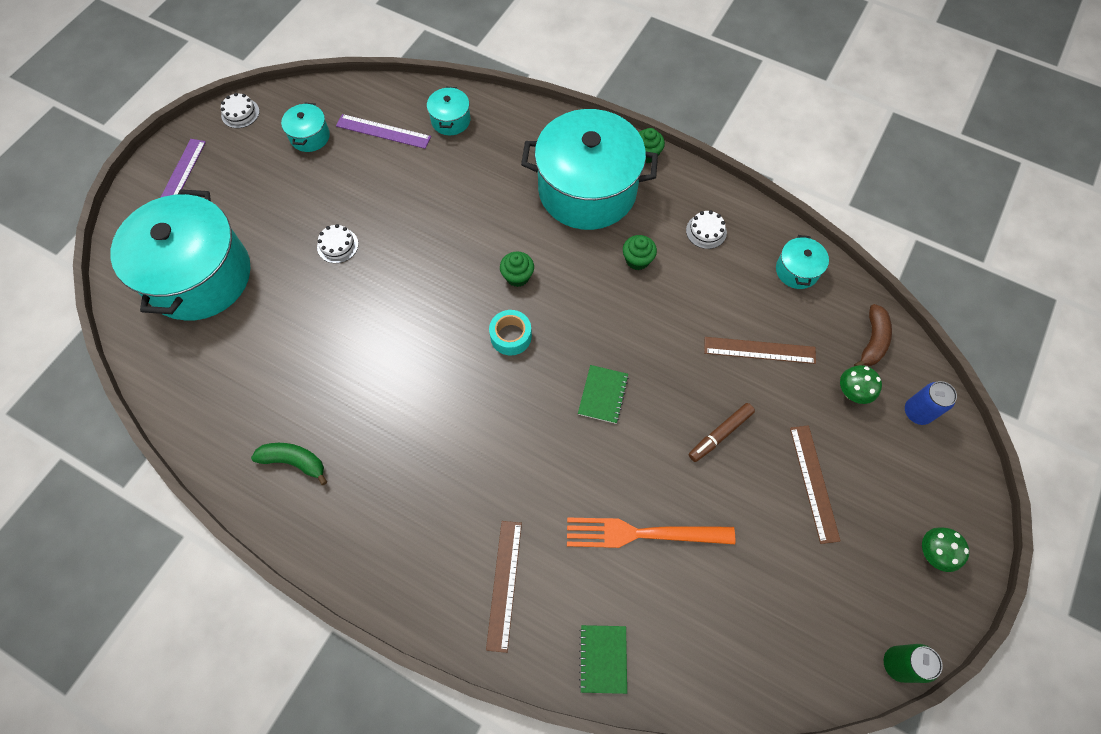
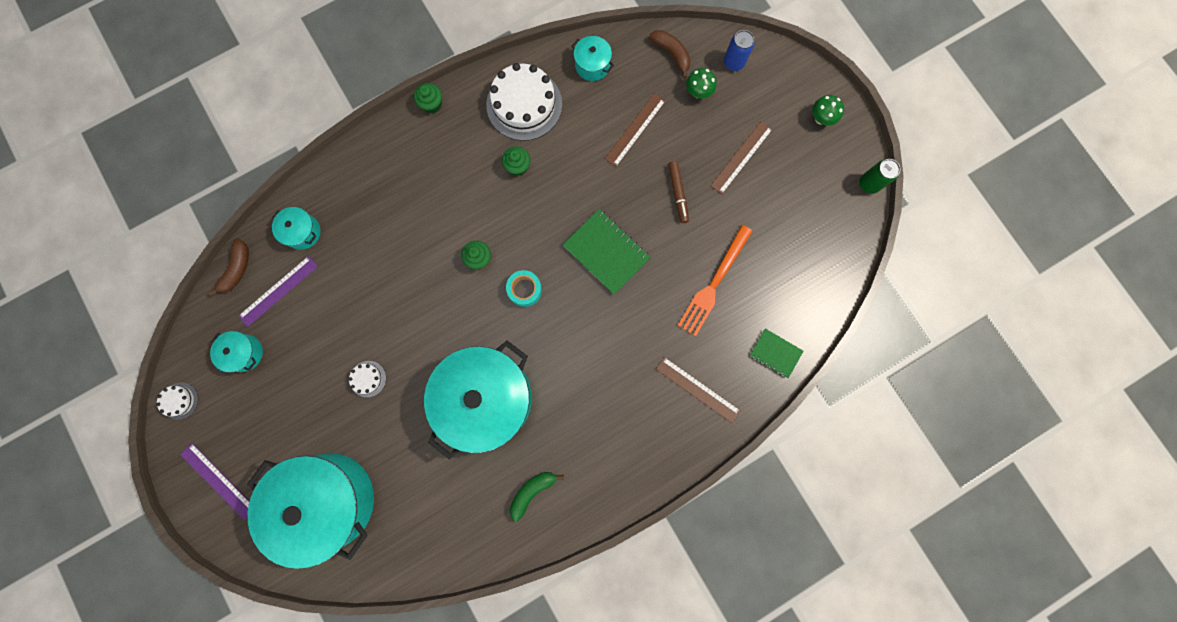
camera: 60 degrees left, 15 degrees up
turquoise pot [521,109,658,230] -> turquoise pot moved to [424,341,532,459]
green notebook [578,365,629,424] -> green notebook [563,209,651,294], size x1.68
white cake [686,210,727,249] -> white cake [486,63,562,141], size x2.24
brown ruler [790,425,841,544] -> brown ruler turned 75 degrees counterclockwise [710,121,773,194]
none -> brown banana [208,239,249,296]

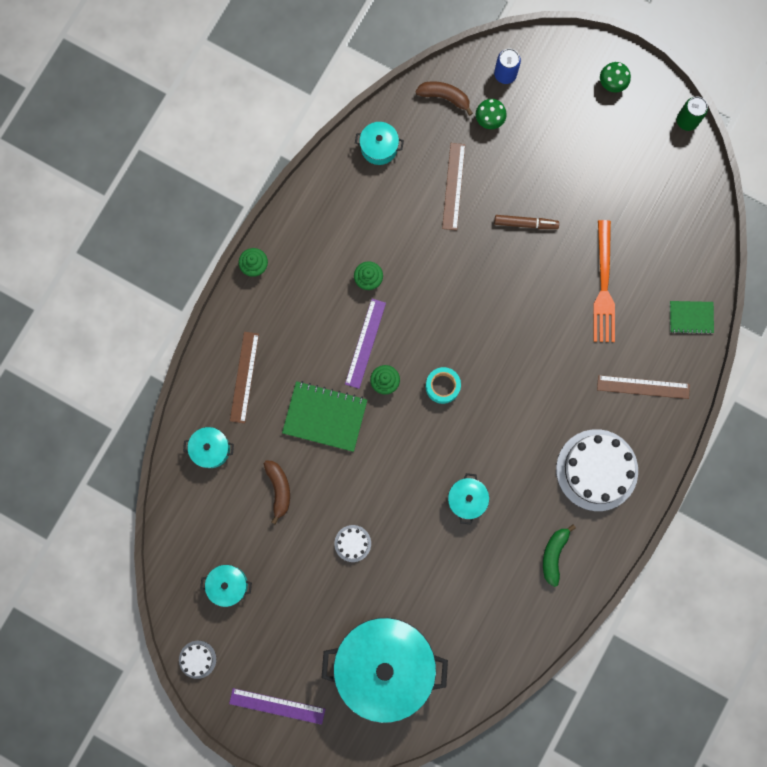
camera: 30 degrees left, 0 degrees up
brown banana [208,239,249,296] -> brown banana moved to [264,461,290,525]
purple ruler [238,256,318,327] -> purple ruler moved to [345,299,386,389]
turquoise pot [424,341,532,459] -> turquoise pot [448,473,489,525], size x0.42
white cake [486,63,562,141] -> white cake moved to [556,429,638,511]
green notebook [563,209,651,294] -> green notebook moved to [282,381,367,452]
brown marker [668,161,689,223] -> brown marker turned 45 degrees counterclockwise [494,215,559,229]
brown ruler [710,121,773,194] -> brown ruler moved to [230,332,259,423]

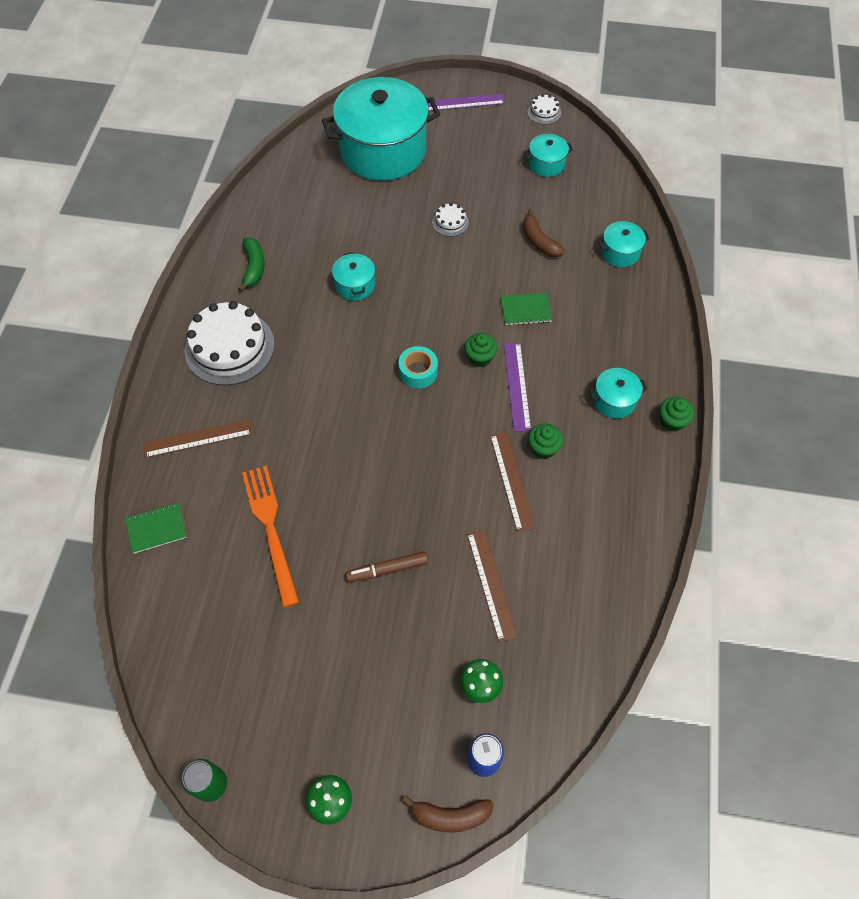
camera: 160 degrees right, 20 degrees down
brown ruler [230,332,259,423] -> brown ruler moved to [490,432,535,532]
green notebook [282,381,367,452] -> green notebook [501,293,552,325], size x0.59
turquoise pot [355,122,404,165] -> turquoise pot moved to [589,368,647,418]
brown banana [416,81,473,116] -> brown banana moved to [402,795,494,832]

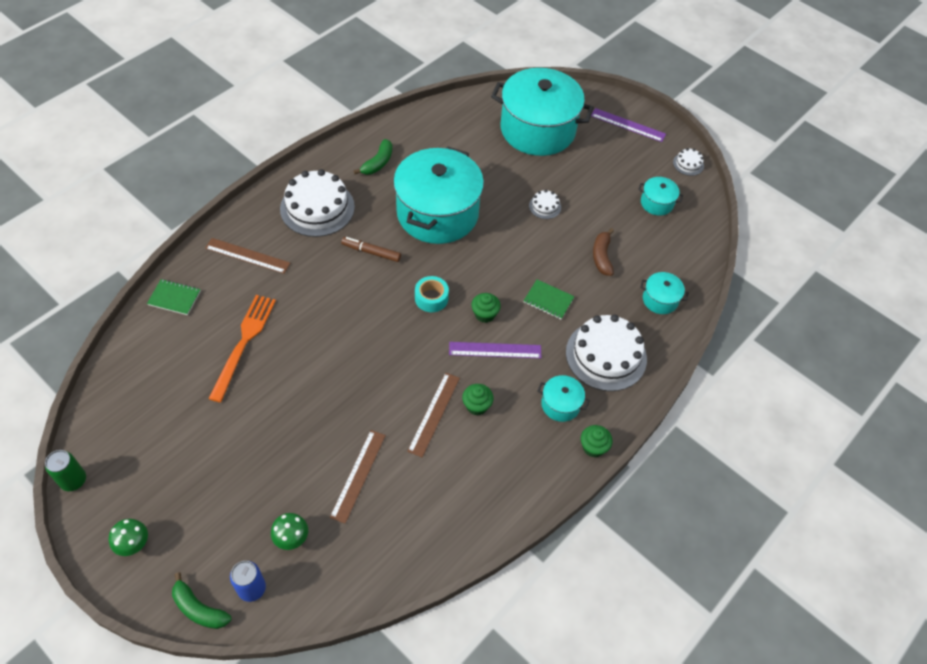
camera: 30 degrees right, 5 degrees down
turquoise pot [332,252,375,301] -> turquoise pot [393,147,484,244], size x2.38
brown marker [345,551,428,582] -> brown marker moved to [341,237,401,262]
brown banana [402,795,494,832] -> green banana [172,572,231,629]
purple ruler [504,343,531,431] -> purple ruler turned 60 degrees clockwise [449,342,541,359]
none -> white cake [566,314,647,391]

